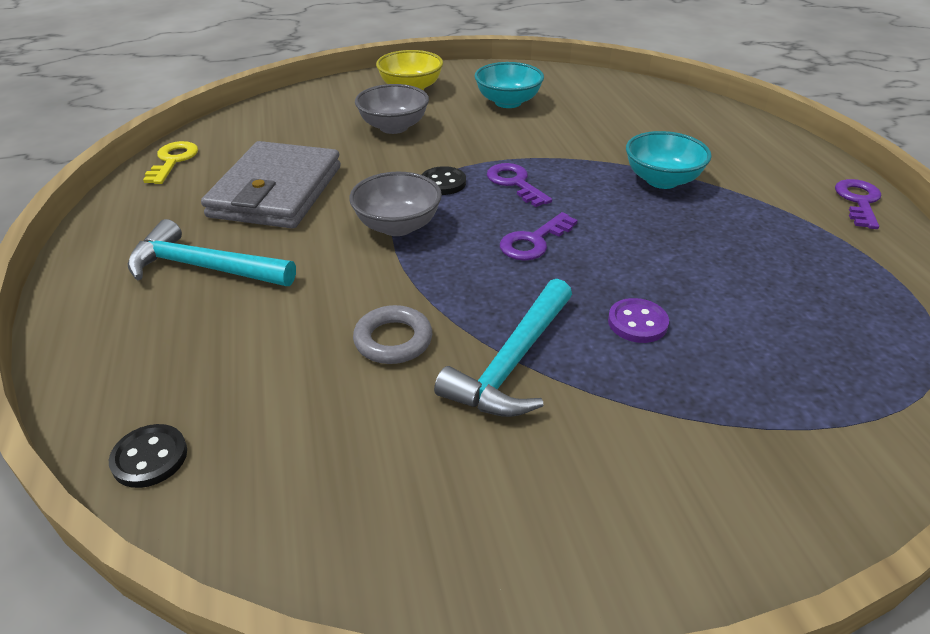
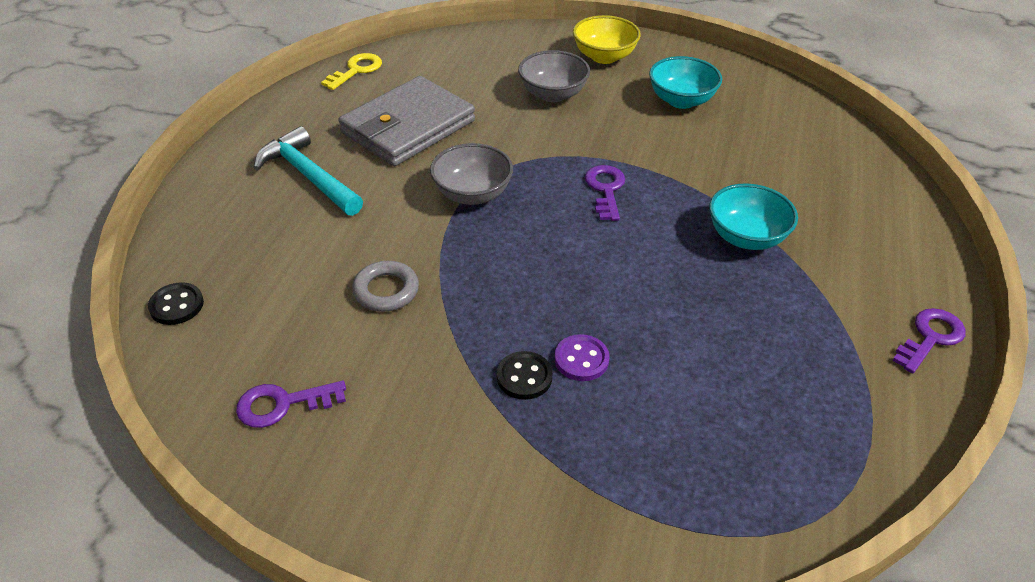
camera: 30 degrees right, 5 degrees up
black button [422,166,466,195] -> black button moved to [497,351,553,400]
turquoise hammer [434,279,572,417] -> none
purple key [500,212,578,261] -> purple key moved to [236,381,346,428]

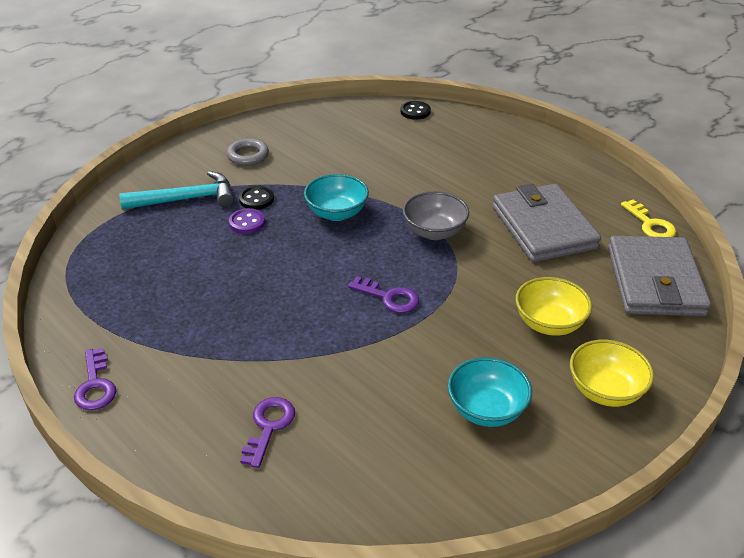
camera: 120 degrees right, 5 degrees down
purple key [236,381,346,428] -> purple key moved to [240,397,295,468]
turquoise hammer [254,126,363,216] -> turquoise hammer moved to [119,171,234,209]
grey ring [352,261,419,312] -> grey ring moved to [226,138,269,166]
grey bowl [518,50,590,102] -> yellow bowl [515,277,592,336]
turquoise bowl [709,183,798,250] -> turquoise bowl moved to [304,174,369,221]
none -> grey wallet [608,236,711,316]

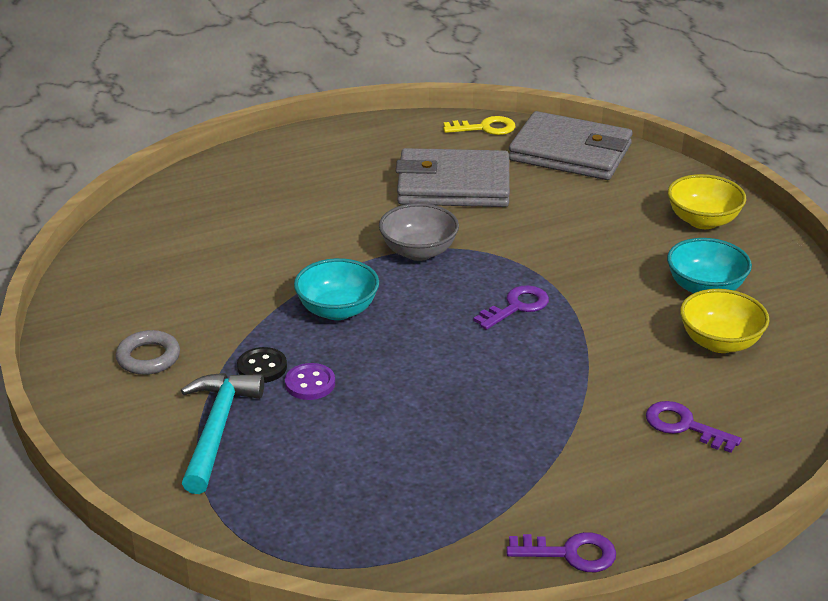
camera: 70 degrees left, 5 degrees down
black button [401,101,431,120] -> none
yellow bowl [515,277,592,336] -> yellow bowl moved to [680,289,770,353]

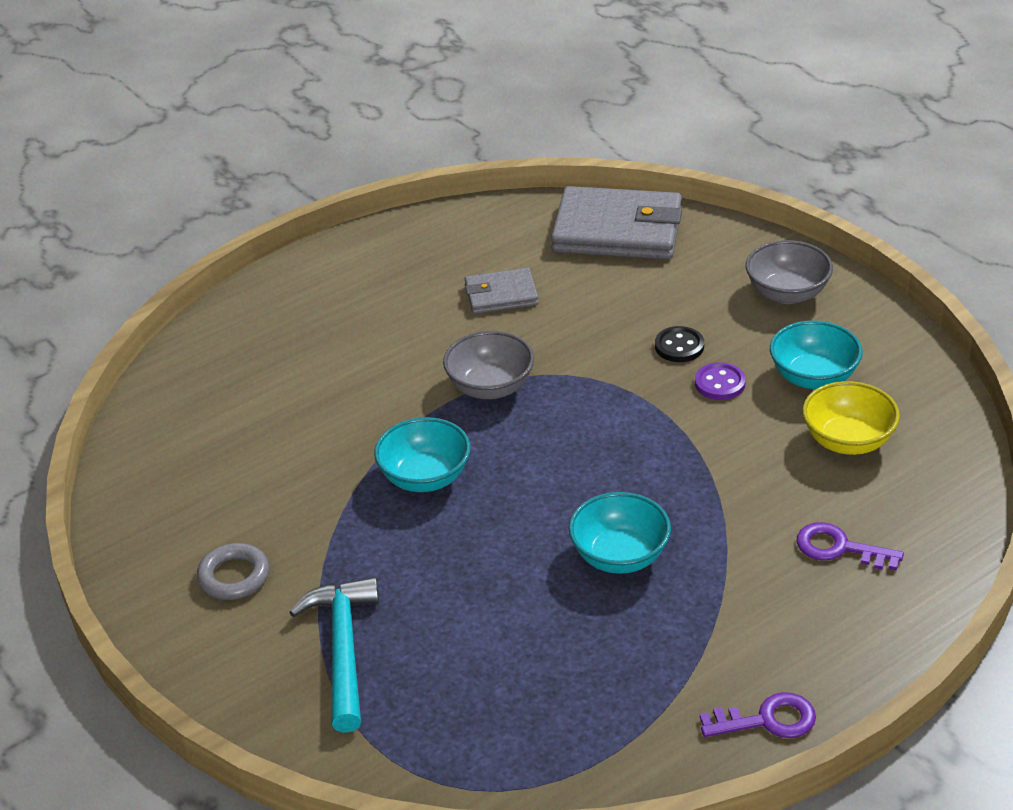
camera: 10 degrees left, 5 degrees up
black button [237,347,287,383] -> black button moved to [655,326,704,362]
purple button [285,363,335,400] -> purple button moved to [695,362,746,400]
grey wallet [396,148,510,207] -> grey wallet [465,268,539,314], size x0.53
yellow key [443,116,516,135] -> none
purple key [473,285,549,330] -> none
yellow bowl [668,174,746,229] -> grey bowl [746,240,833,304]
none -> turquoise bowl [569,492,671,574]

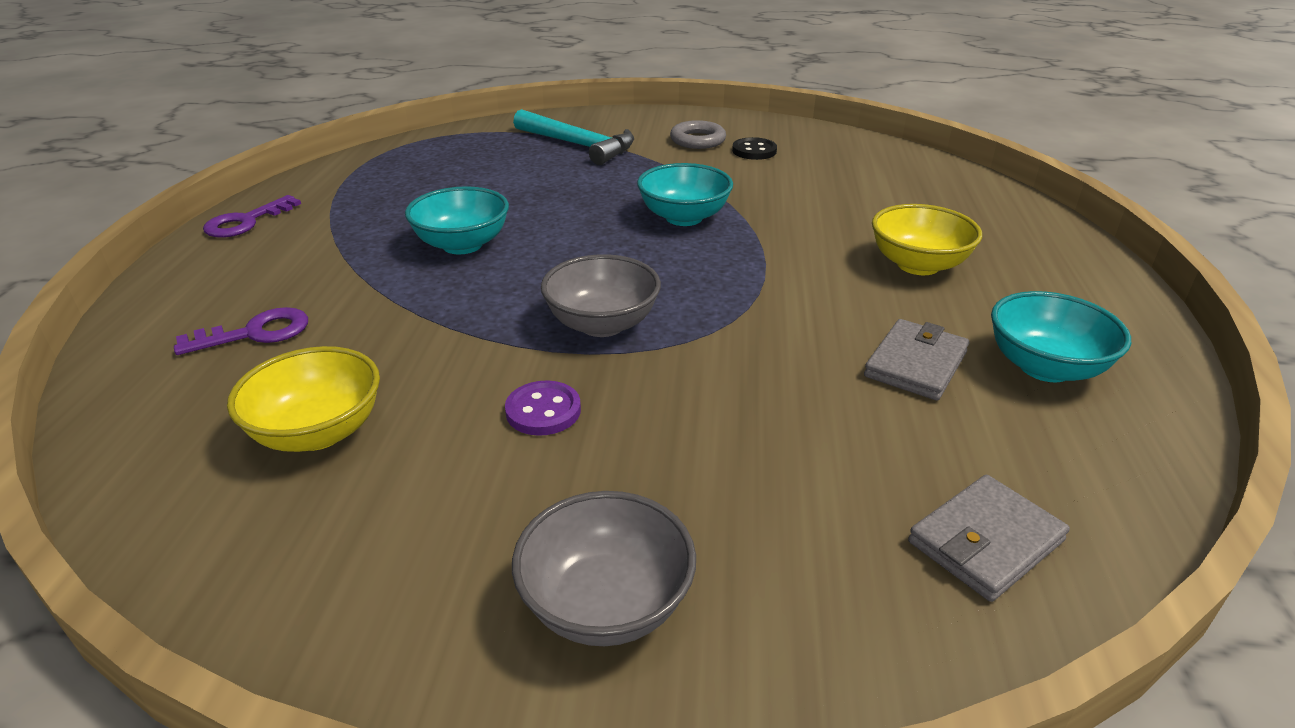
camera: 130 degrees right, 5 degrees down
grey bowl [443,331,534,399] -> grey bowl moved to [541,254,661,337]
grey wallet [551,186,682,260] -> grey wallet [908,475,1070,602], size x0.53
black button [655,326,704,362] -> black button moved to [732,137,777,160]
turquoise bowl [770,320,863,389] -> turquoise bowl moved to [991,291,1131,382]
none -> yellow bowl [872,204,982,275]

